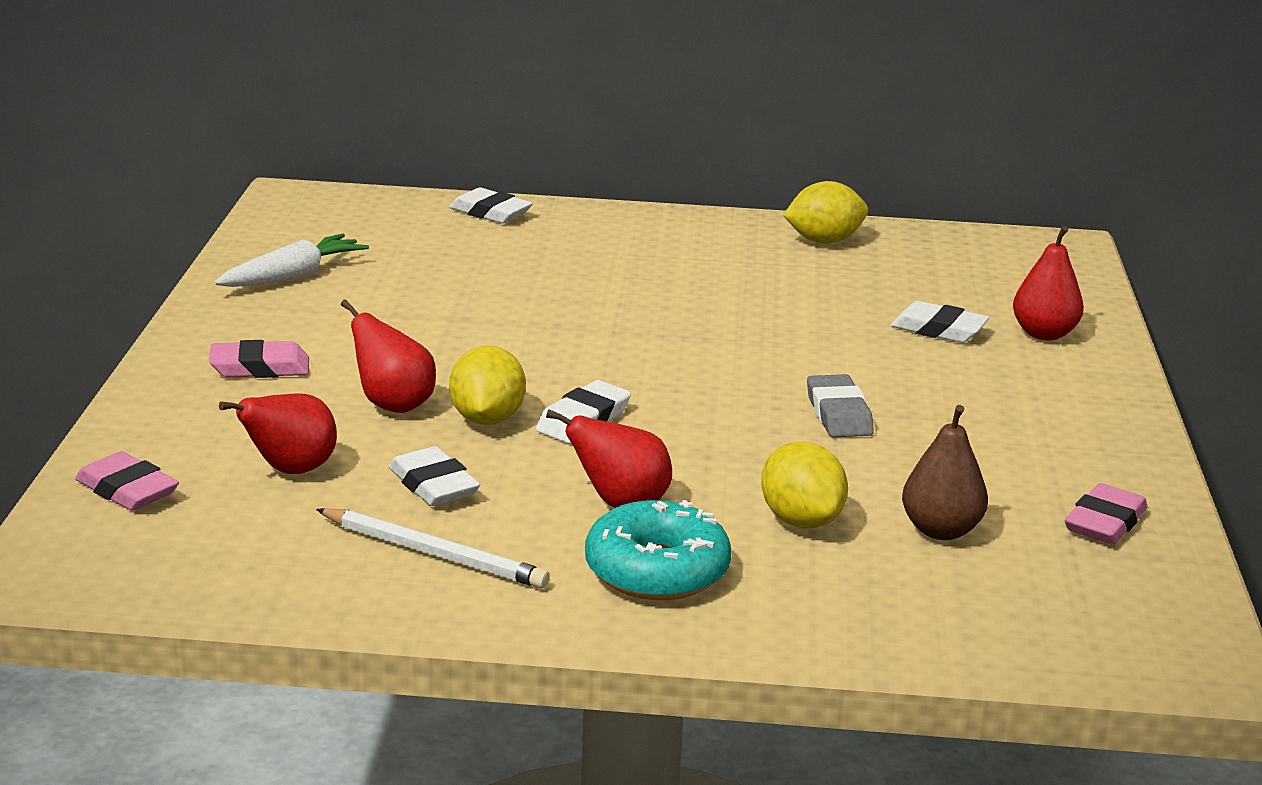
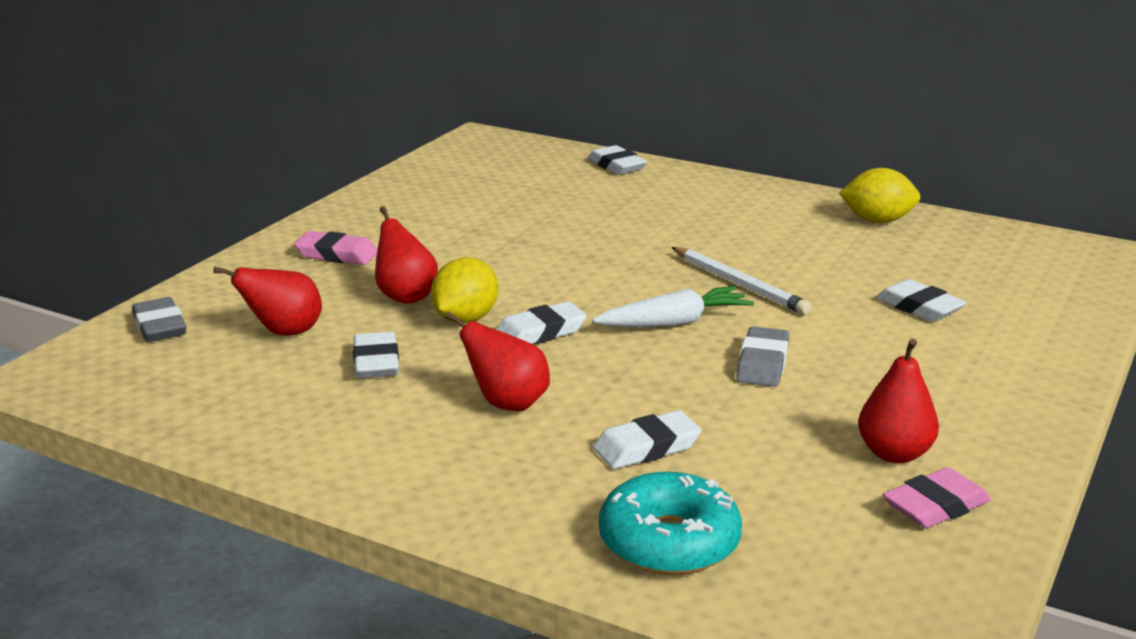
camera: 25 degrees right, 0 degrees up
pink eraser [75,451,179,511] -> grey eraser [132,297,186,342]
white carrot [214,234,369,287] -> white carrot moved to [592,286,754,327]
white pencil [316,508,550,589] -> white pencil moved to [671,247,811,314]
turquoise donut [585,500,732,600] -> turquoise donut moved to [599,471,742,575]
yellow lemon [761,442,848,528] -> white eraser [593,410,701,469]
brown pear [902,405,988,540] -> none
red pear [1013,226,1084,340] -> red pear moved to [858,339,939,463]

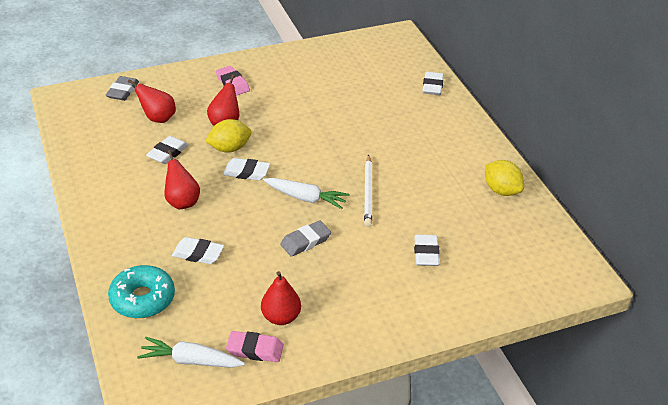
camera: 40 degrees right, 15 degrees up
none -> white carrot [137,337,245,368]

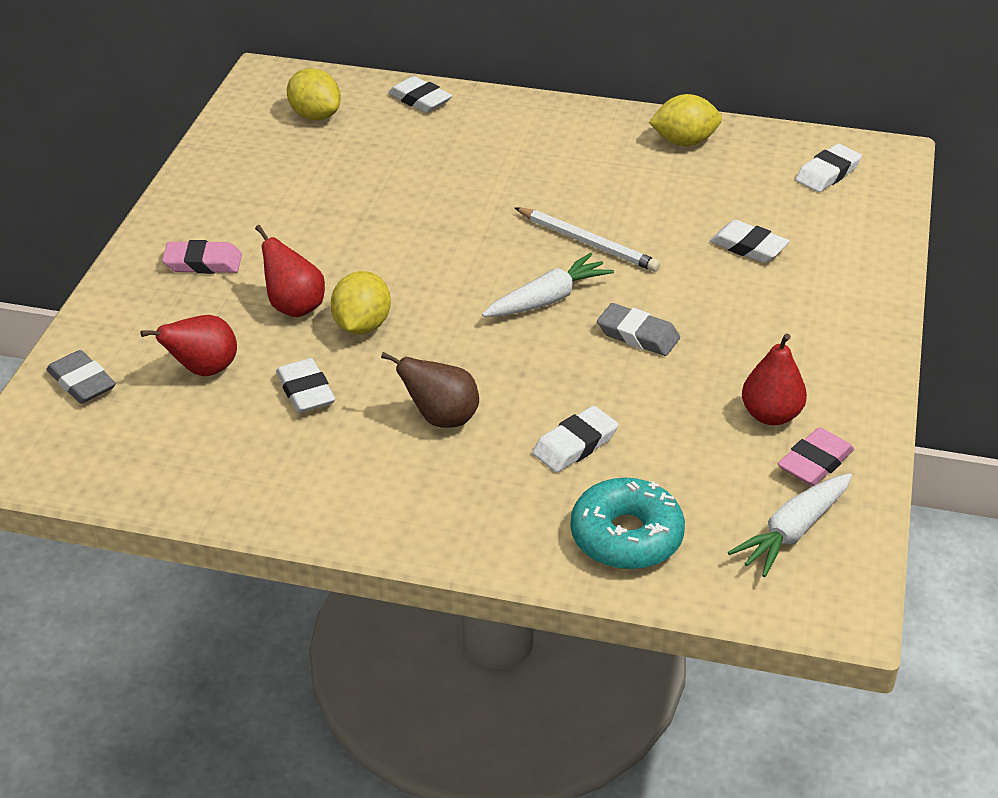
camera: 55 degrees left, 0 degrees up
red pear [165,150,200,209] -> brown pear [381,352,479,428]
white eraser [223,158,270,181] -> white eraser moved to [795,144,862,192]
grey eraser [280,221,331,257] -> grey eraser turned 60 degrees counterclockwise [597,303,680,356]
none -> yellow lemon [287,68,341,120]

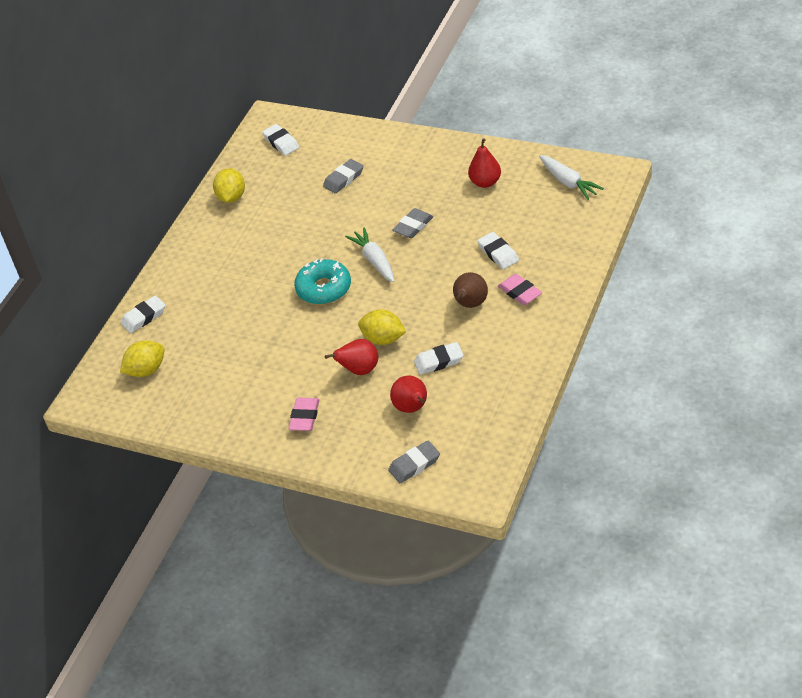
camera: 75 degrees left, 5 degrees up
white pencil [514,207,660,272] -> none
turquoise donut [570,478,685,570] -> turquoise donut moved to [294,258,351,305]
white eraser [710,220,790,263] -> grey eraser [323,159,363,194]
pink eraser [778,427,854,486] -> pink eraser moved to [498,274,542,305]

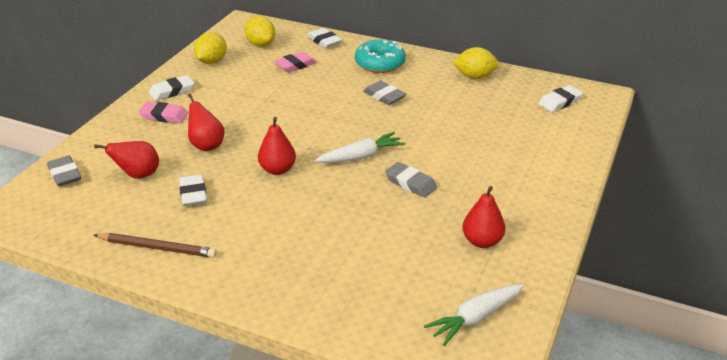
camera: 85 degrees right, 10 degrees down
turquoise donut [294,258,351,305] -> turquoise donut moved to [355,40,406,73]
grey eraser [323,159,363,194] -> grey eraser moved to [363,81,406,105]
yellow lemon [358,309,406,345] -> yellow lemon moved to [194,32,227,64]
brown pear [453,272,488,308] -> none
white eraser [477,232,519,269] -> white eraser moved to [149,75,194,101]
pink eraser [498,274,542,305] -> pink eraser moved to [274,51,317,73]
none -> brown pencil [94,233,217,258]
none -> red pear [258,117,296,175]

